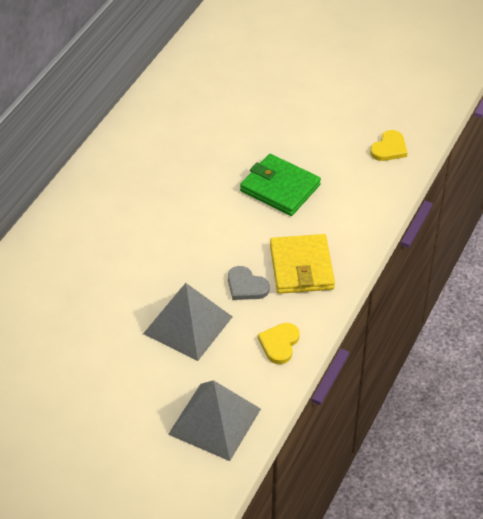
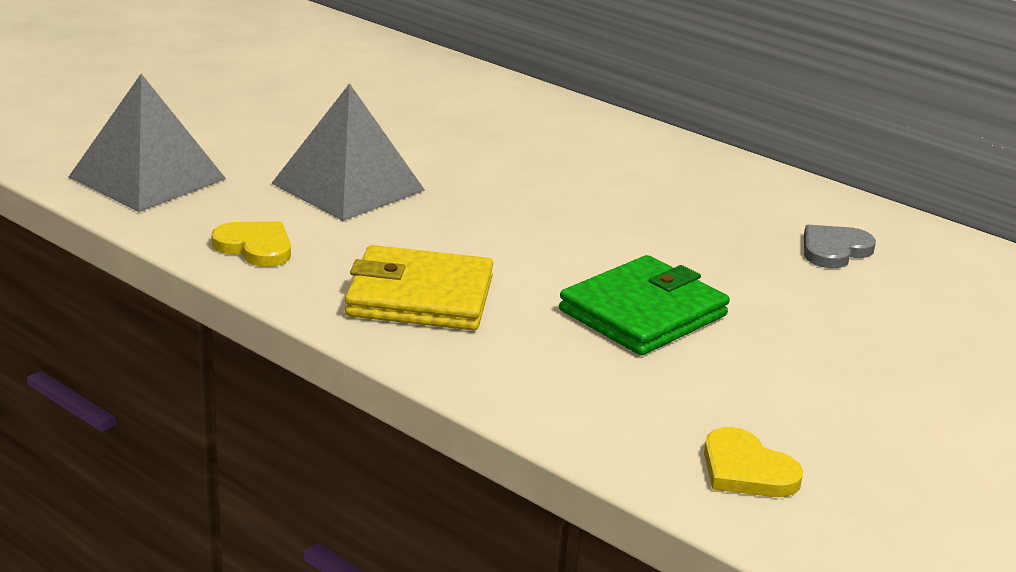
camera: 100 degrees right, 20 degrees down
grey heart [228,266,270,300] -> grey heart moved to [804,225,876,268]

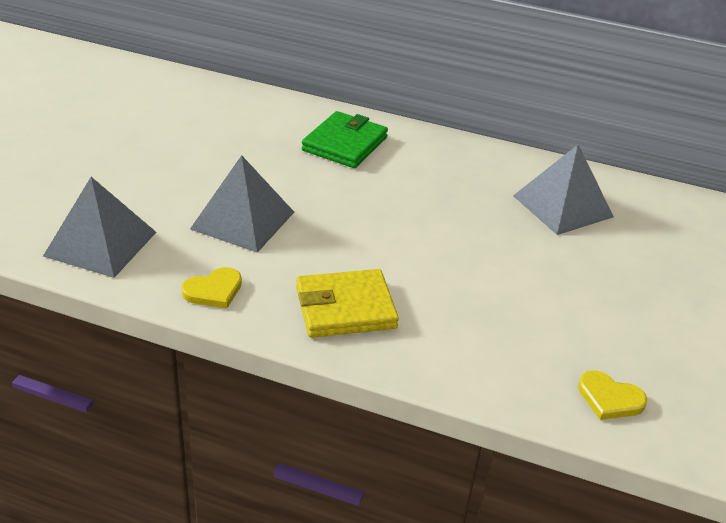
camera: 20 degrees left, 10 degrees up
yellow heart [211,221,291,267] -> yellow heart turned 135 degrees clockwise [181,267,242,308]
green wallet [559,255,730,355] -> green wallet moved to [302,111,388,168]
grey heart [804,225,876,268] -> grey pyramid [513,144,614,235]

